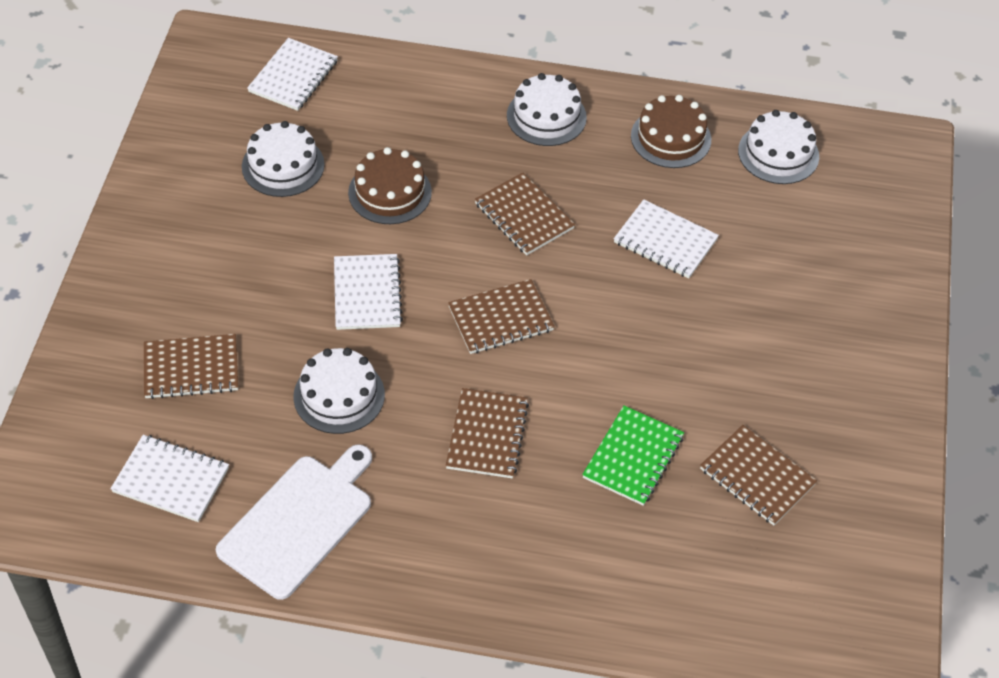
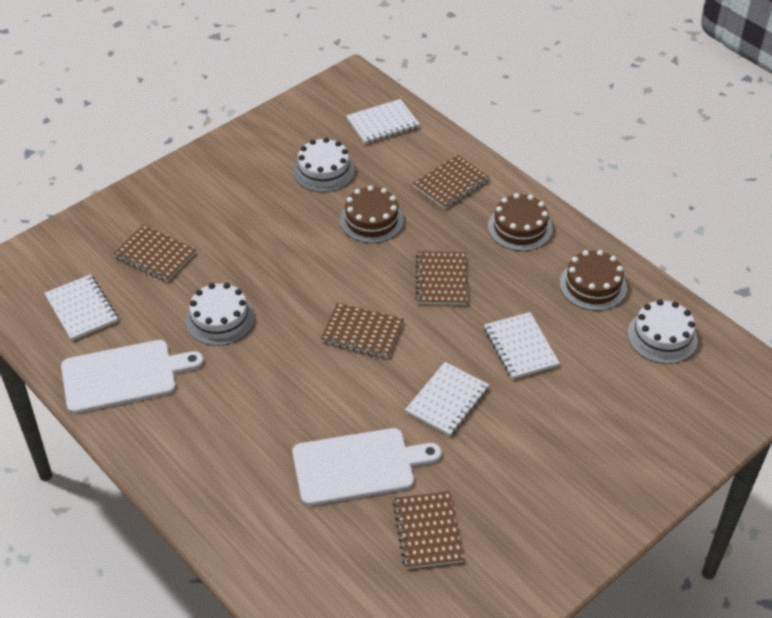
camera: 40 degrees right, 5 degrees down
white notebook [334,254,403,330] -> white notebook moved to [405,362,489,436]
brown notebook [446,388,529,478] -> brown notebook moved to [413,155,490,209]
white cake [507,73,587,146] -> brown cake [488,193,552,251]
green notebook [582,405,684,506] -> white cutting board [292,428,442,506]

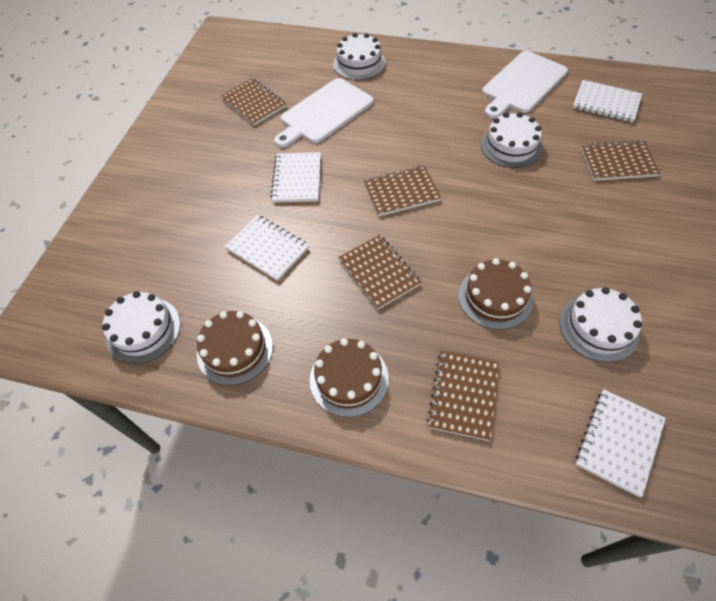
camera: 150 degrees right, 10 degrees up
none -> white cake [333,33,386,80]

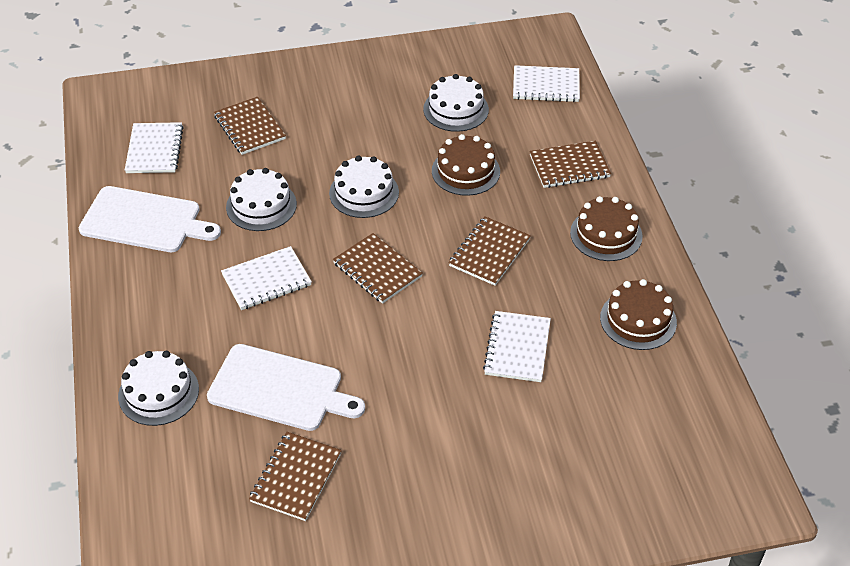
camera: 120 degrees left, 10 degrees down
white cake [102,291,180,364] -> white cake moved to [329,156,399,218]
white notebook [271,152,321,203] -> white notebook moved to [221,246,312,310]

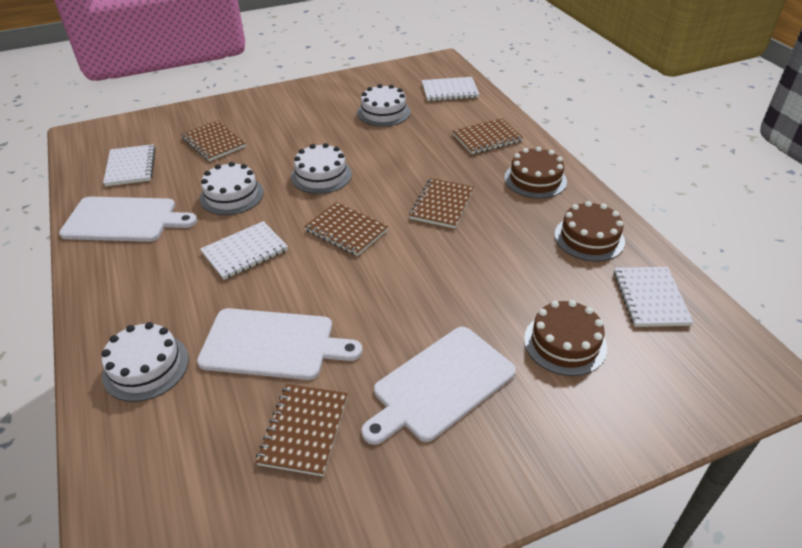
camera: 10 degrees left, 5 degrees down
brown cake [432,134,500,196] -> brown cake moved to [524,300,607,376]
white notebook [483,311,551,382] -> white notebook moved to [613,267,694,327]
none -> white cutting board [362,327,516,445]

